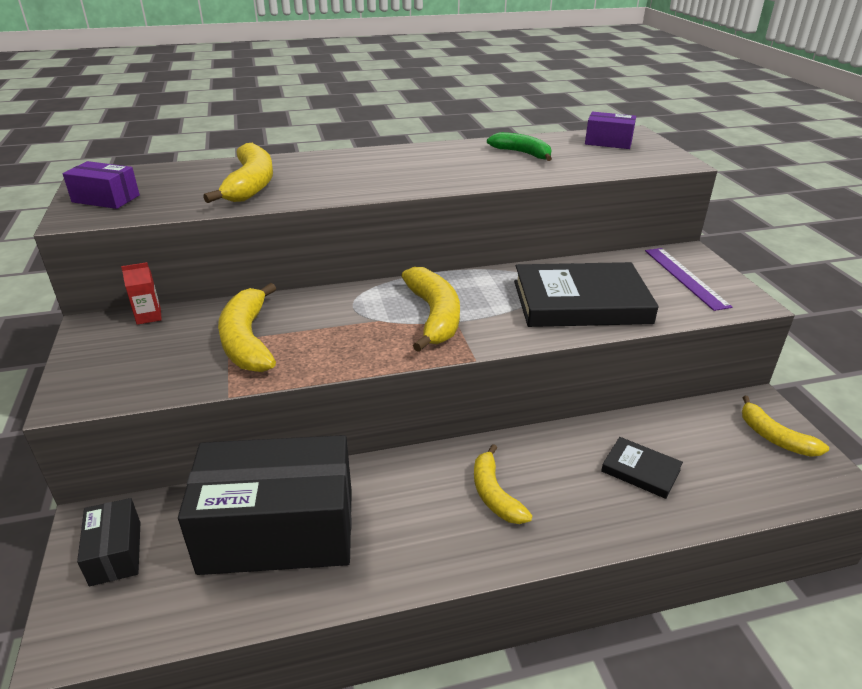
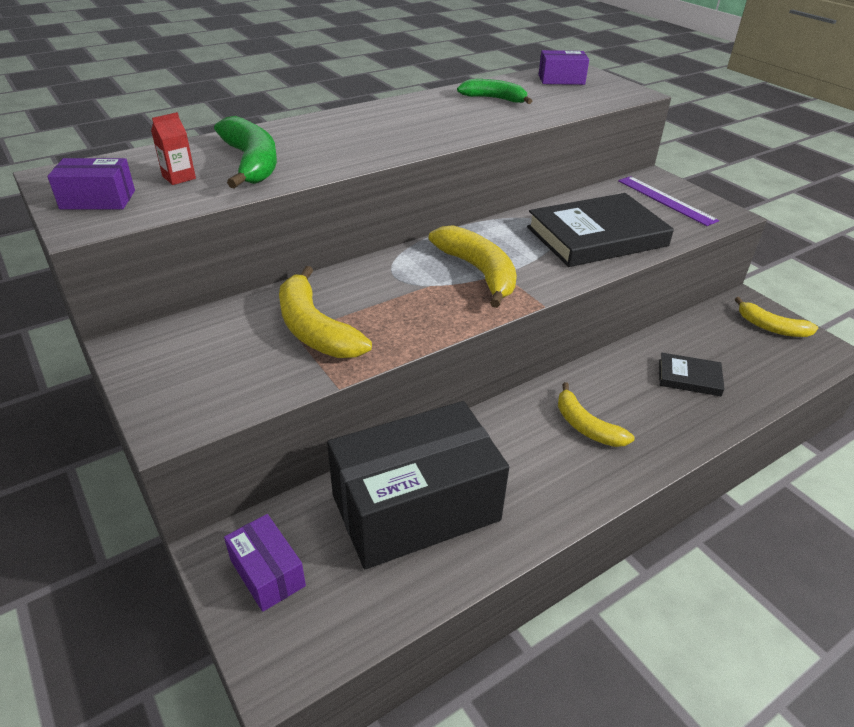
camera: 20 degrees left, 5 degrees up
black box [77,498,141,586] -> purple box [224,514,306,612]
red carton [121,262,162,325] -> red carton moved to [151,112,196,185]
yellow banana [203,143,273,203] -> green banana [214,116,277,189]

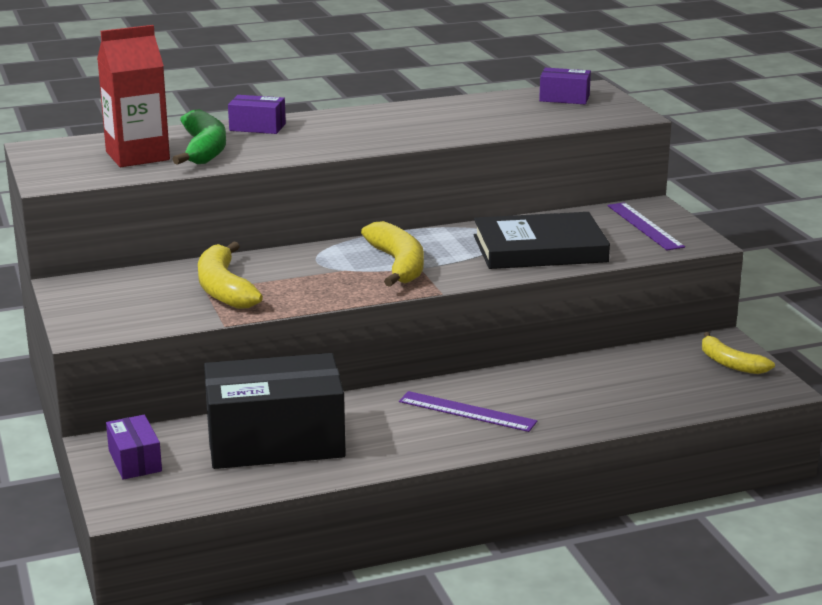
camera: 15 degrees right, 15 degrees down
purple box [47,158,135,209] -> purple box moved to [228,95,286,134]
red carton [151,112,196,185] -> red carton [97,25,170,167], size x2.34
green banana [457,79,532,104] -> none
yellow banana [558,382,635,447] -> purple ruler [399,391,537,432]
black book [659,353,725,396] -> none

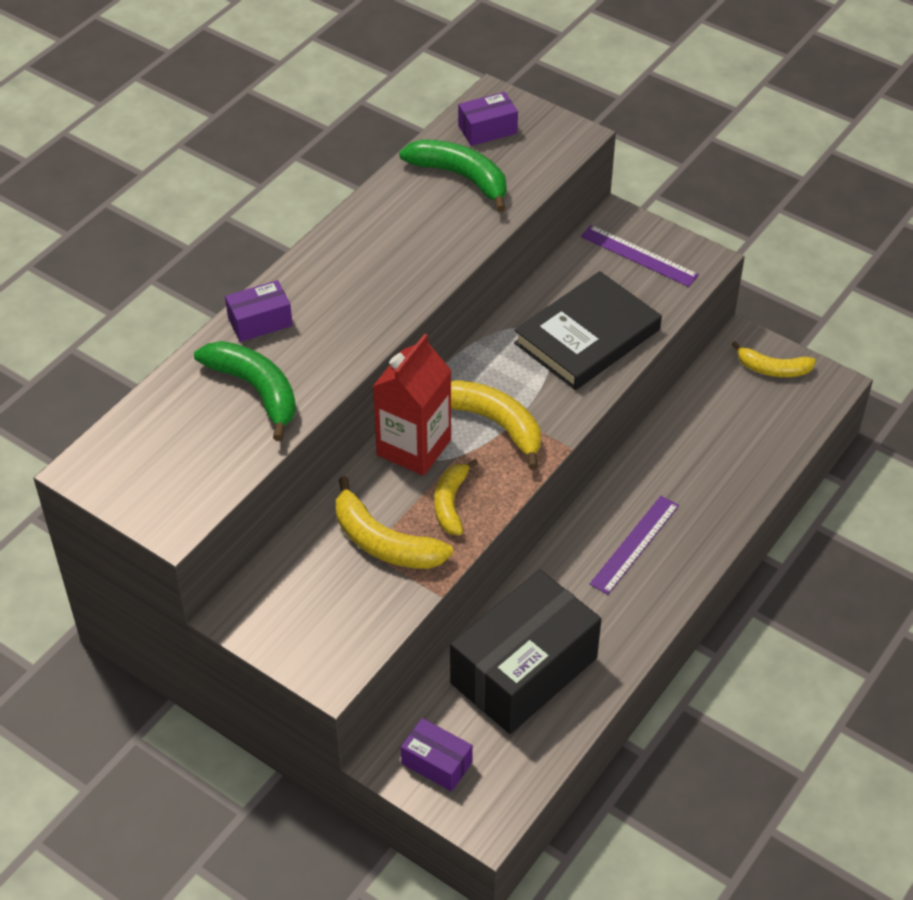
camera: 35 degrees left, 25 degrees up
red carton [97,25,170,167] -> red carton moved to [372,334,452,476]
purple ruler [399,391,537,432] -> purple ruler turned 45 degrees counterclockwise [590,496,679,595]
none -> green banana [399,139,507,212]
none -> yellow banana [434,459,478,535]

